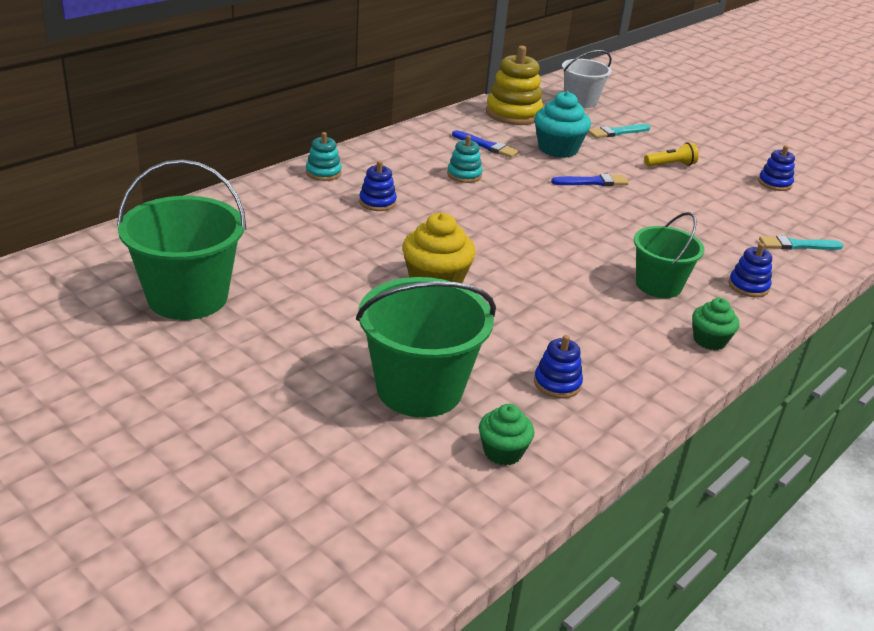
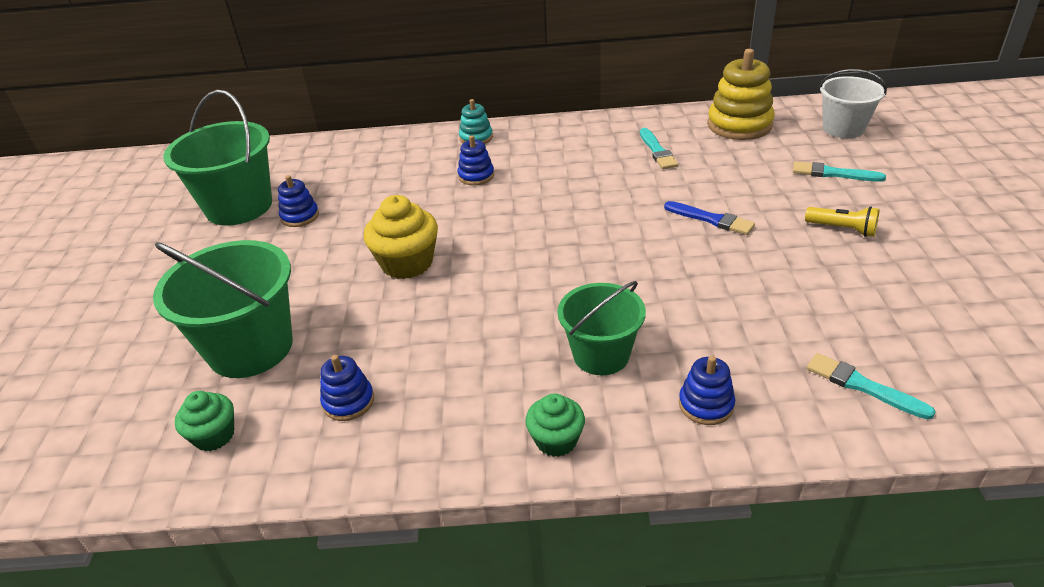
camera: 50 degrees right, 5 degrees up
turquoise stacking toy [447,135,483,183] -> none
blue brush [452,130,519,158] -> turquoise brush [640,128,678,169]
turquoise cupcake [534,91,591,158] -> none
blue stacking toy [758,145,795,191] -> blue stacking toy moved to [278,175,319,227]

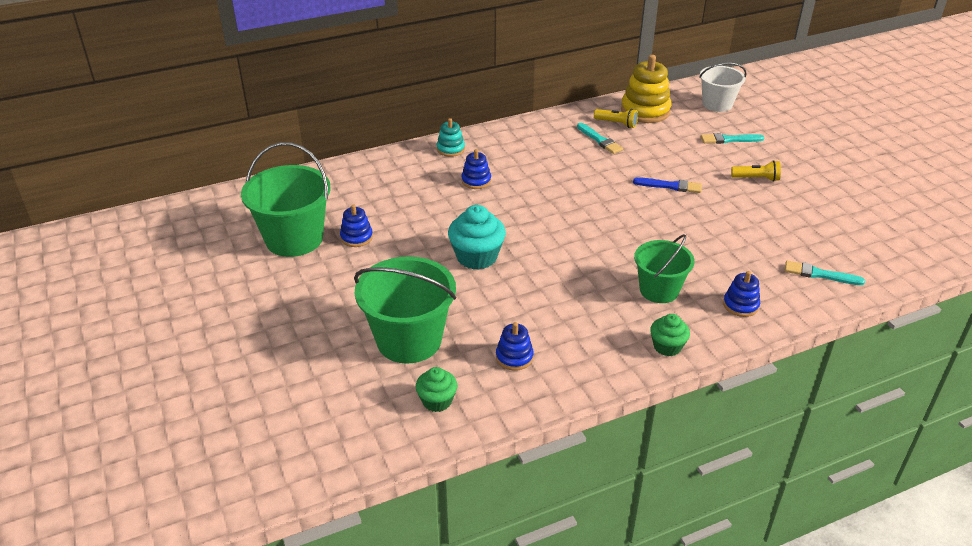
camera: 25 degrees left, 0 degrees up
yellow cupcake [363,195,438,279] -> turquoise cupcake [448,205,506,270]
none -> yellow flashlight [594,109,638,128]

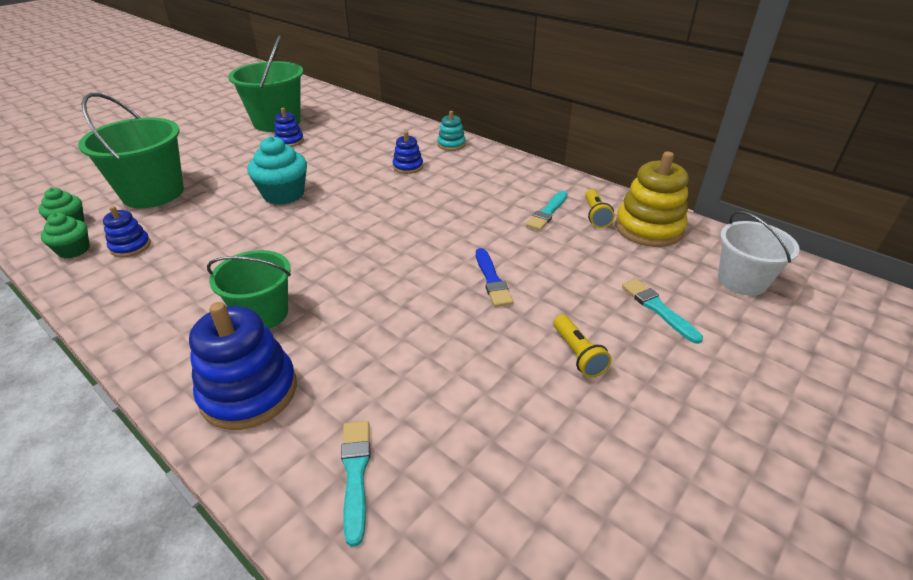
camera: 65 degrees right, 0 degrees up
green cupcake [650,314,690,357] -> green cupcake moved to [41,213,90,258]
blue stacking toy [723,271,760,317] -> blue stacking toy [189,302,297,430], size x1.85

